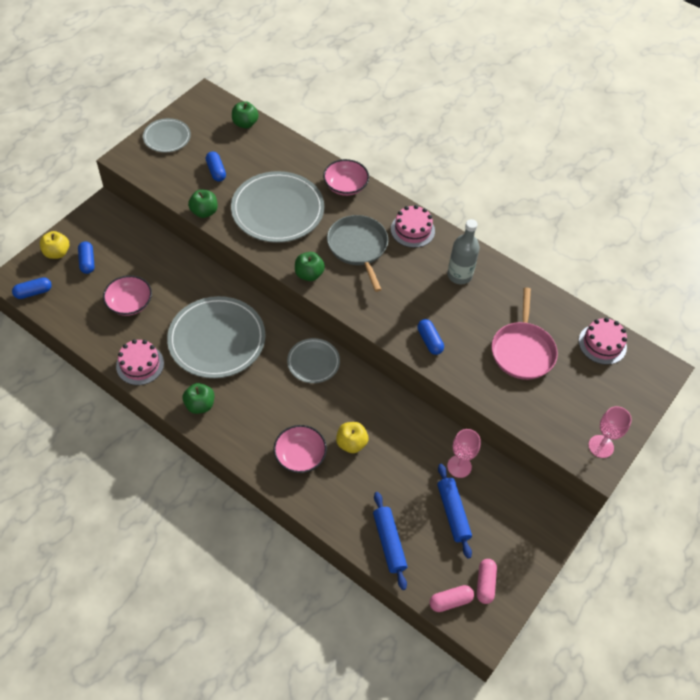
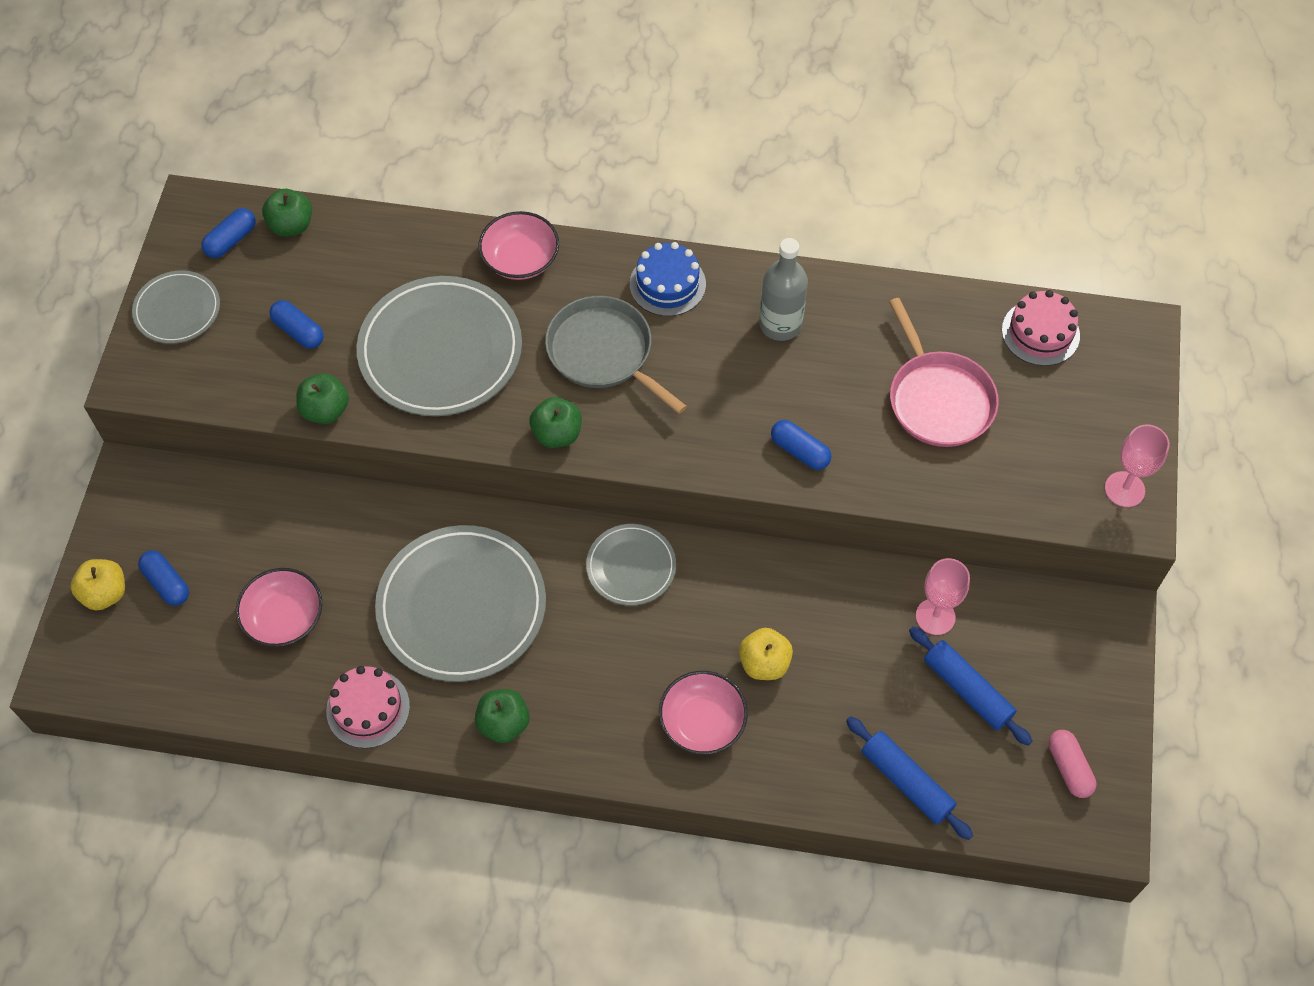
camera: 25 degrees left, 5 degrees up
blue capsule [12,277,52,299] -> blue capsule moved to [201,208,256,258]
pink cake [391,205,435,248] -> blue cake [630,242,706,316]
pink capsule [430,585,474,612] -> none

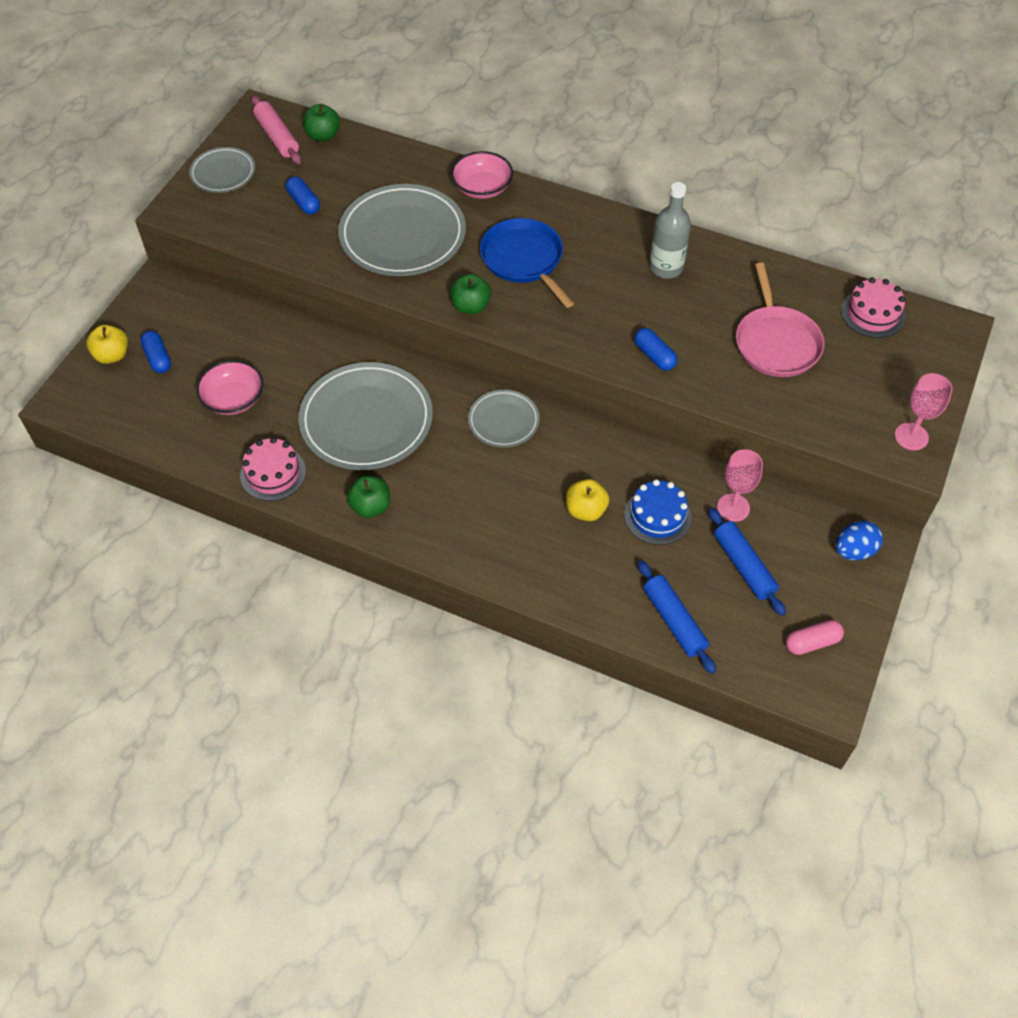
camera: 15 degrees right, 5 degrees down
blue capsule [201,208,256,258] -> pink rolling pin [251,95,301,164]
green apple [296,373,349,424] -> none
grey pan [545,296,687,414] -> blue pan [480,218,574,308]
blue cake [630,242,706,316] -> blue cake moved to [624,479,691,545]
pink bowl [659,671,748,755] -> none
pink capsule [1049,730,1096,798] -> pink capsule turned 75 degrees clockwise [786,620,844,655]
none -> blue egg [836,521,883,560]

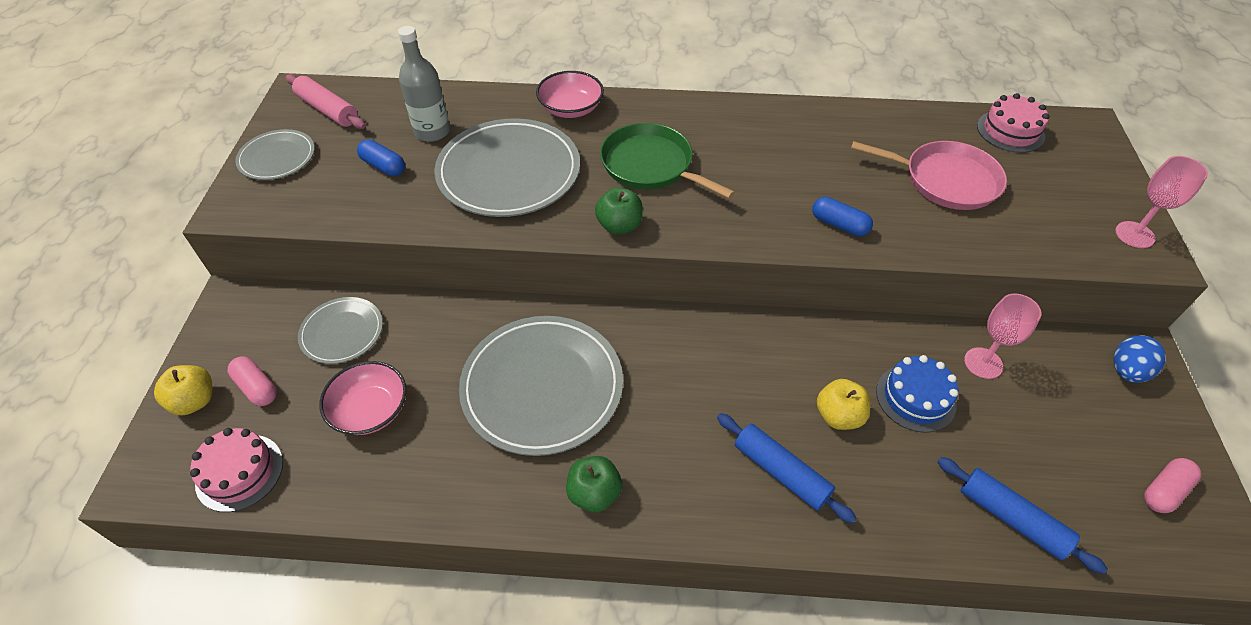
camera: 20 degrees left, 5 degrees down
blue capsule [141,331,171,373] -> pink capsule [228,356,277,406]
pink cake [240,437,306,501] -> pink cake moved to [190,428,283,512]
green apple [303,104,340,141] -> none
grey plate [468,390,540,447] -> grey plate moved to [298,297,383,364]
blue pan [480,218,574,308] -> green pan [600,123,735,198]
grey bottle [649,182,691,279] -> grey bottle moved to [398,26,450,142]
blue rolling pin [708,507,786,616] -> blue rolling pin moved to [717,413,857,524]
pink pan [736,263,824,377] -> pink pan turned 45 degrees counterclockwise [851,141,1007,210]

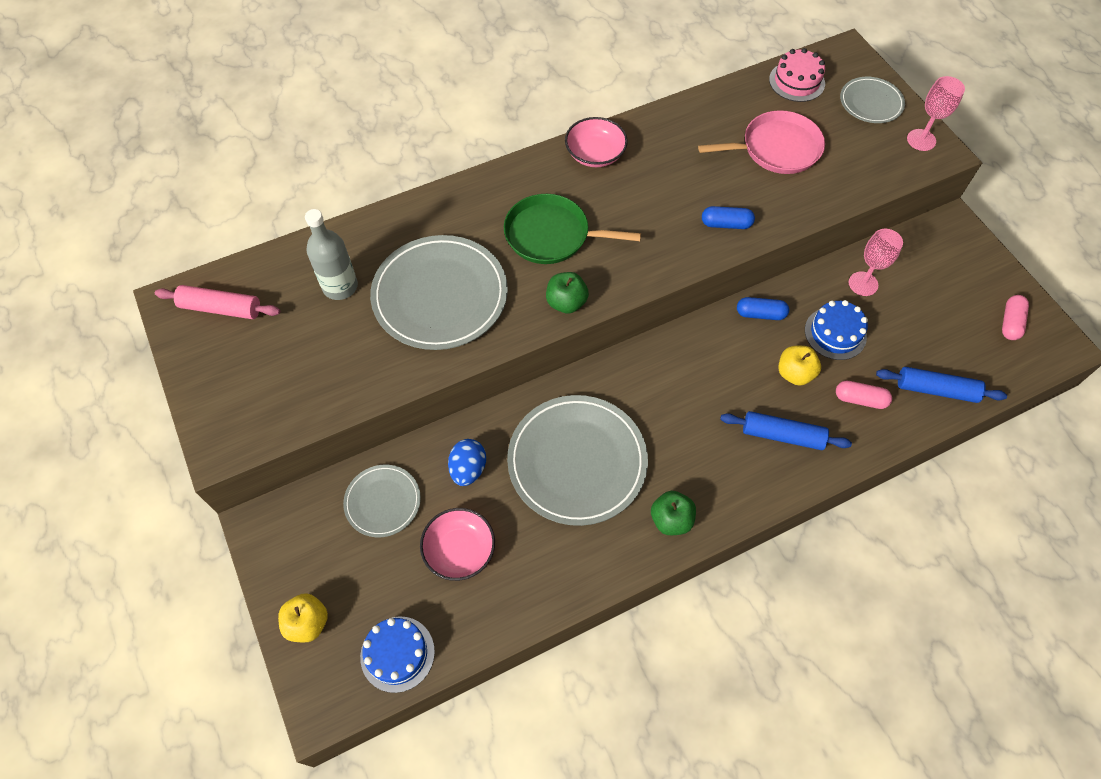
camera: 30 degrees left, 10 degrees up
pink cake [190,428,283,512] -> blue cake [360,616,435,693]
pink capsule [228,356,277,406] -> pink capsule moved to [836,381,892,409]
grey plate [235,129,315,180] -> grey plate moved to [840,77,905,123]
blue capsule [357,139,405,176] -> blue capsule moved to [737,297,789,320]
pink bowl [536,71,604,118] -> pink bowl moved to [565,117,628,167]
blue egg [1113,335,1166,383] -> blue egg moved to [448,439,486,486]

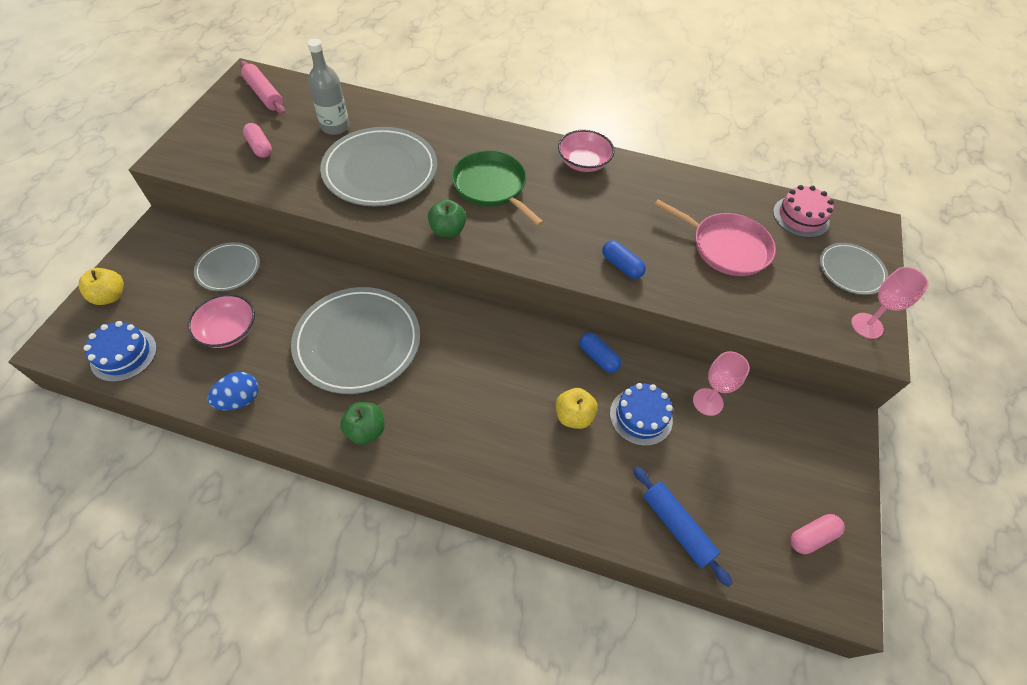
camera: 40 degrees right, 5 degrees down
blue egg [448,439,486,486] -> blue egg moved to [207,372,259,410]
blue rolling pin [720,411,852,450] -> none
pink capsule [836,381,892,409] -> pink capsule moved to [243,123,272,158]

